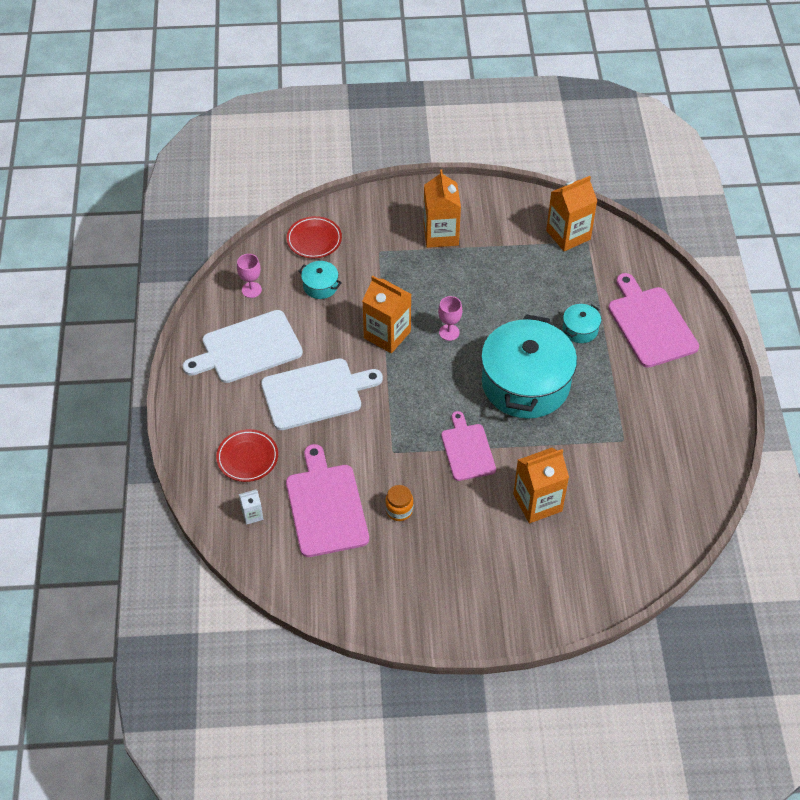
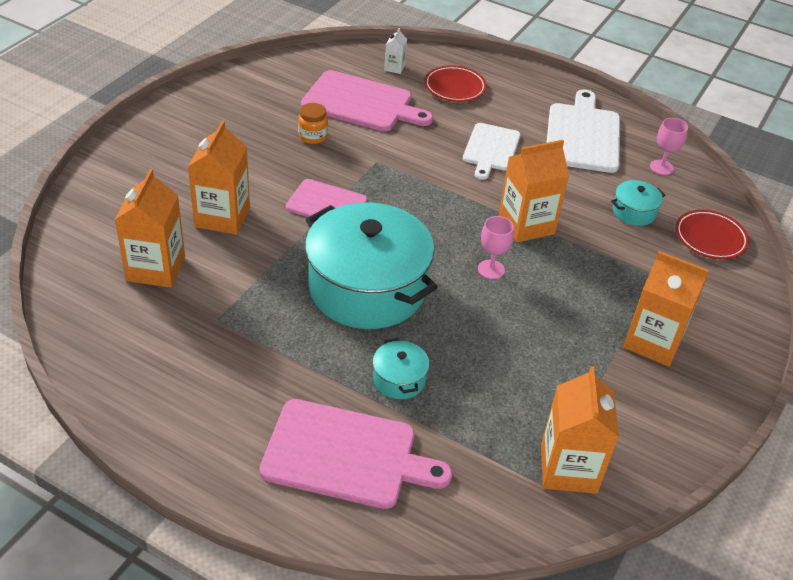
camera: 120 degrees right, 10 degrees down
white cutting board [261,358,383,430] -> white cutting board [463,123,521,180], size x0.65
none -> orange carton [115,169,185,288]

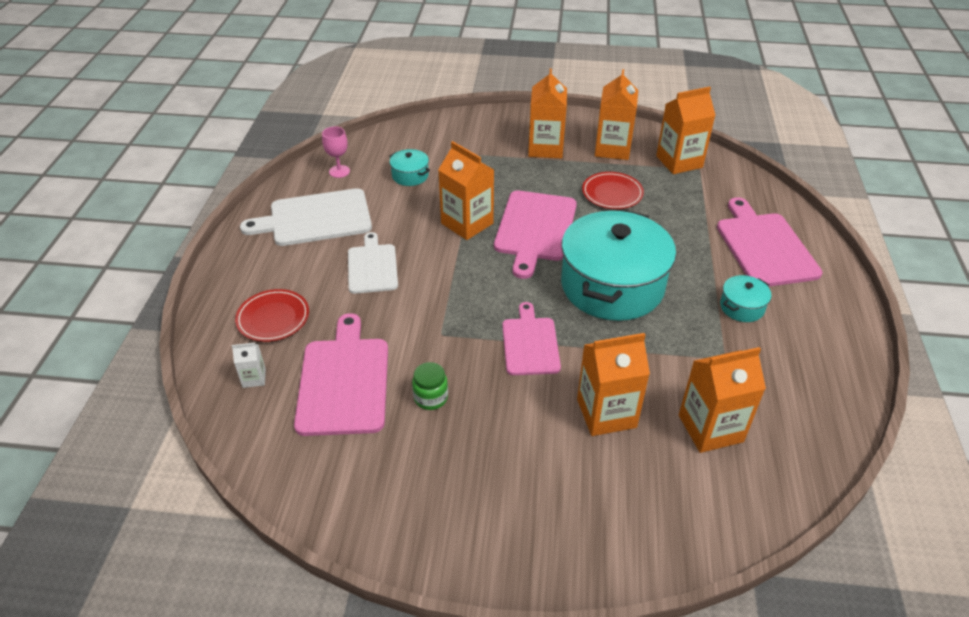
camera: 110 degrees left, 0 degrees up
orange jar [298,103,328,144] -> green jar [412,362,448,410]
turquoise pot [373,338,430,399] -> turquoise pot moved to [720,275,771,322]
white cutting board [463,123,521,180] -> white cutting board turned 90 degrees counterclockwise [348,232,398,294]
pink goblet [478,216,514,279] -> pink cutting board [494,191,577,279]
red plate [675,210,749,259] -> red plate moved to [582,172,644,209]
none -> orange carton [595,69,638,160]

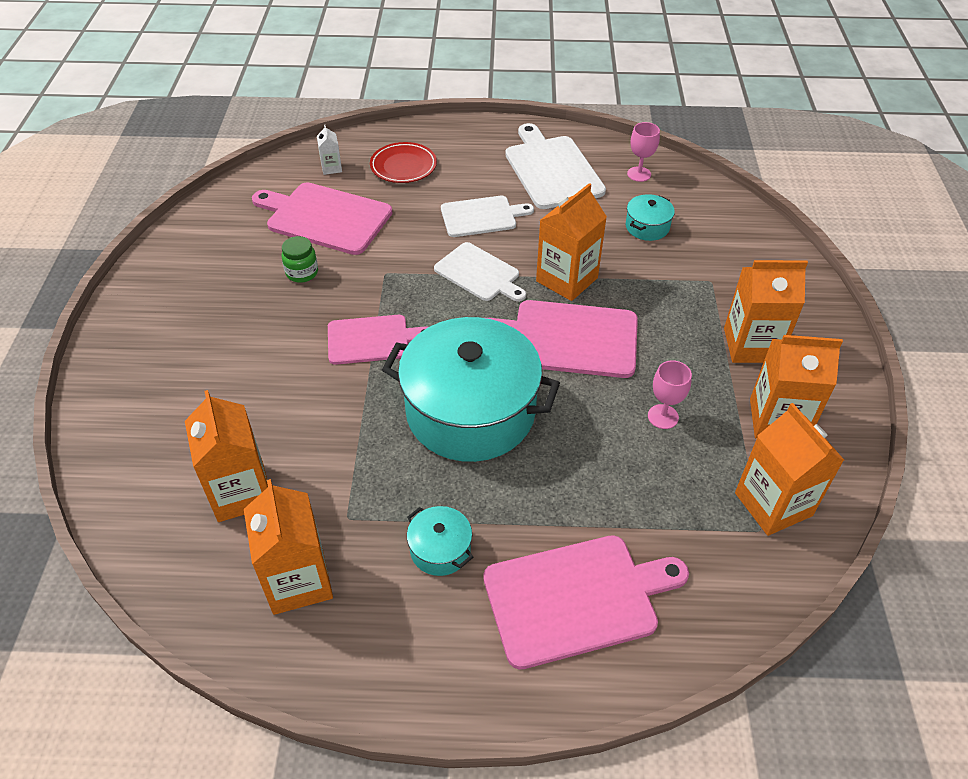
camera: 85 degrees right, 5 degrees up
pink cutting board [294,313,388,436] -> pink cutting board turned 150 degrees counterclockwise [252,182,392,255]
orange carton [577,333,650,436] -> orange carton moved to [244,479,333,615]
red plate [582,172,644,209] -> pink goblet [648,360,692,429]
none -> white cutting board [434,242,526,302]

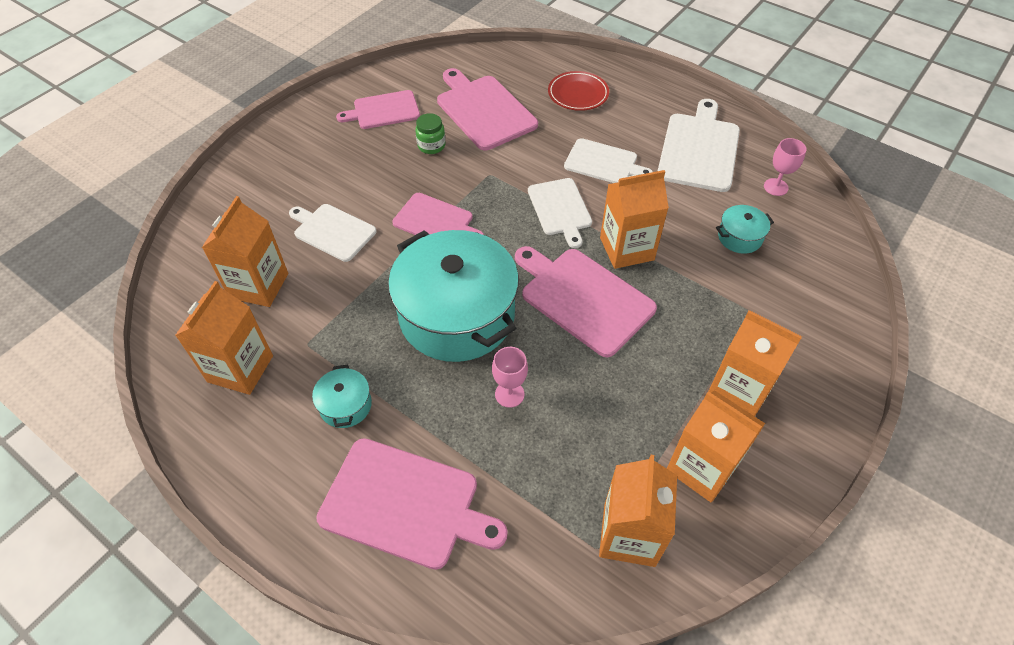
camera: 35 degrees right, 5 degrees up
white carton [317,125,342,175] -> none
pink goblet [648,360,692,429] -> pink goblet moved to [492,347,528,408]
none -> white cutting board [289,204,377,262]
none -> pink cutting board [336,90,420,129]

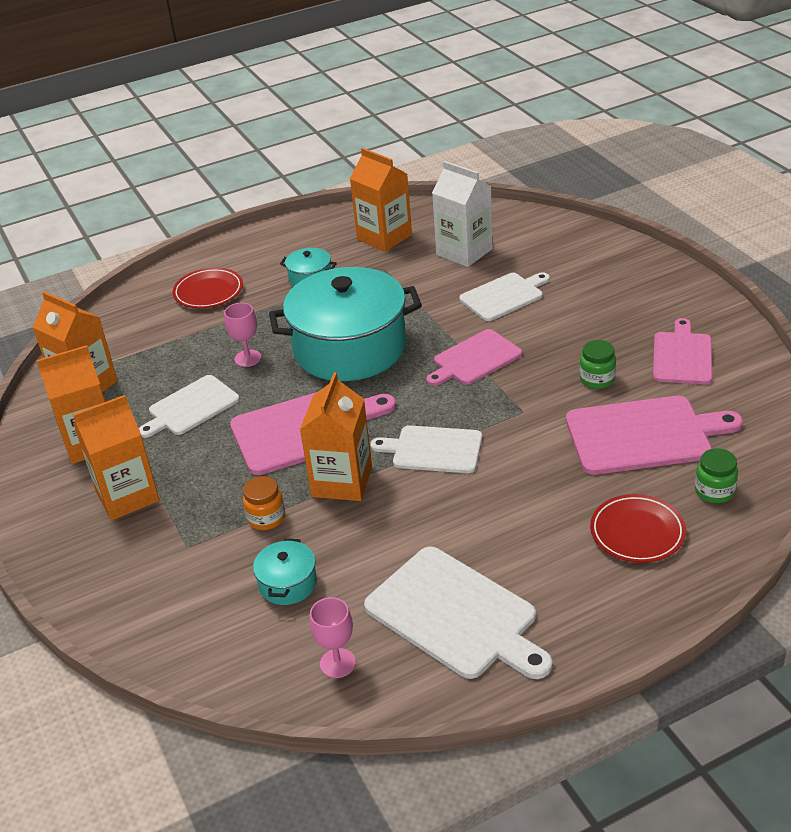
camera: 120 degrees right, 15 degrees down
orange carton [202,196,288,307] -> white carton [432,161,493,267]
pink cutting board [316,438,508,570] -> red plate [173,268,243,308]
white cutting board [564,138,653,183] -> white cutting board moved to [139,375,240,438]
none -> orange jar [243,476,285,530]
none -> green jar [695,448,738,503]

